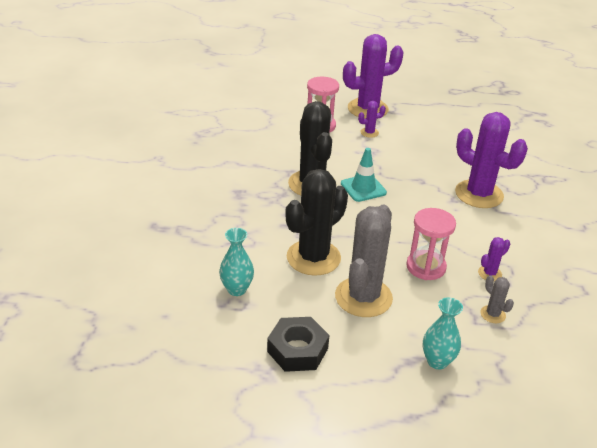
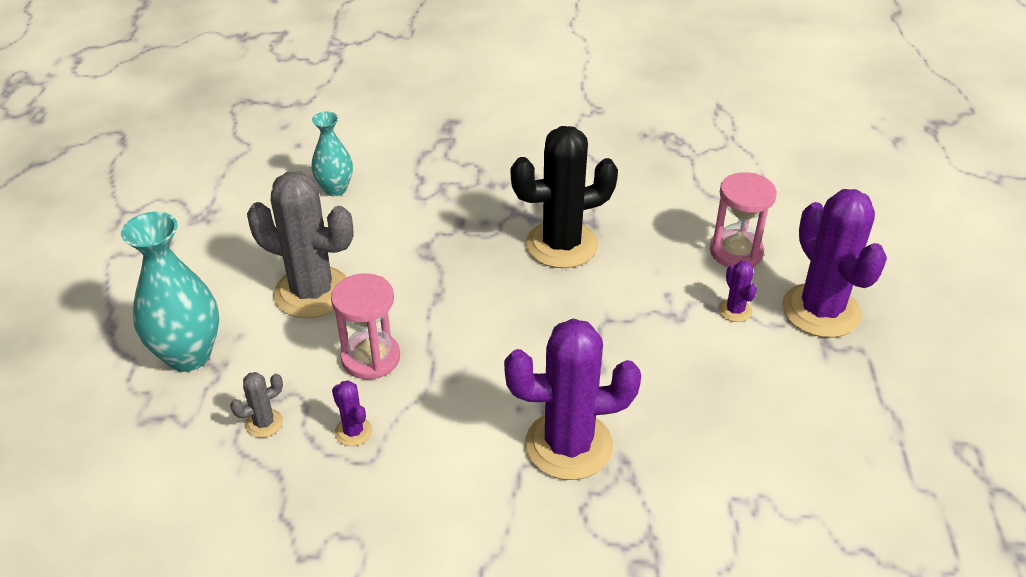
camera: 90 degrees right, 5 degrees up
black nut [267,317,329,372] -> none
black cactus [285,169,348,276] -> none
turquoise traffic cone [341,148,387,202] -> none
turquoise vase [423,297,463,369] -> turquoise vase [121,212,219,372], size x1.65
purple cactus [455,112,528,208] -> purple cactus turned 45 degrees clockwise [504,319,641,480]

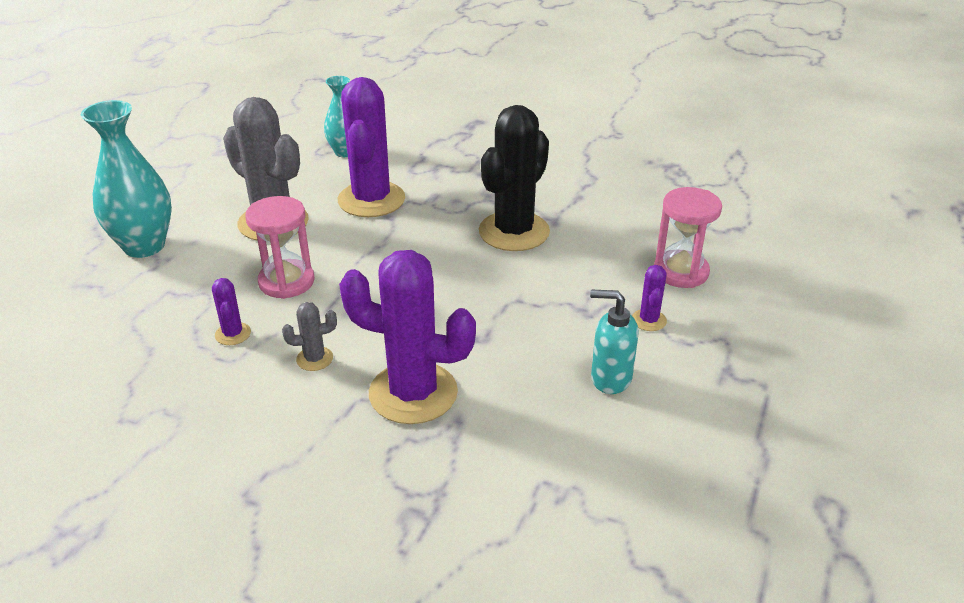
camera: 20 degrees right, 5 degrees down
grey cactus [230,372,283,438] -> grey cactus moved to [282,302,337,371]
black cactus [511,126,618,268] -> black cactus turned 60 degrees counterclockwise [479,105,550,251]
purple cactus [782,189,887,338] -> purple cactus moved to [338,77,405,217]
none -> turquoise soap dispenser [590,290,639,394]

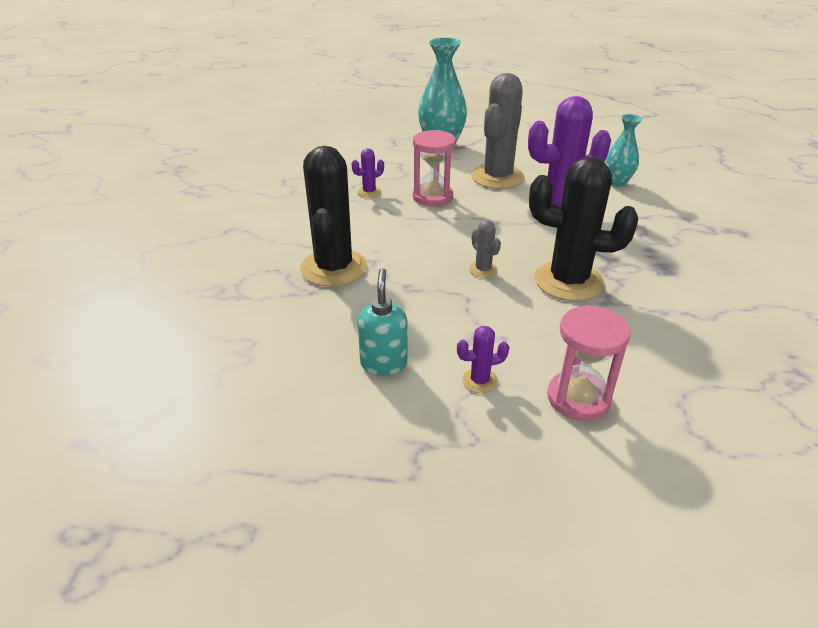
camera: 75 degrees right, 0 degrees up
grey cactus [282,302,337,371] -> grey cactus moved to [469,221,501,278]
purple cactus [339,250,476,424] -> black cactus [300,146,367,287]

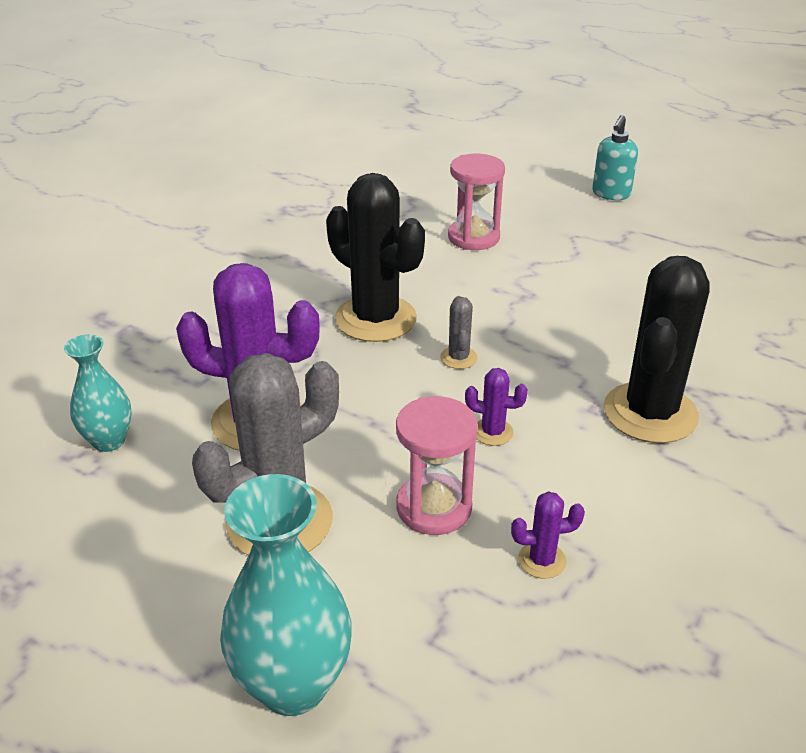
camera: 155 degrees left, 0 degrees up
turquoise soap dispenser [357,268,408,376] -> turquoise soap dispenser moved to [592,115,638,200]
purple cactus [457,326,509,393] -> purple cactus moved to [465,368,528,446]

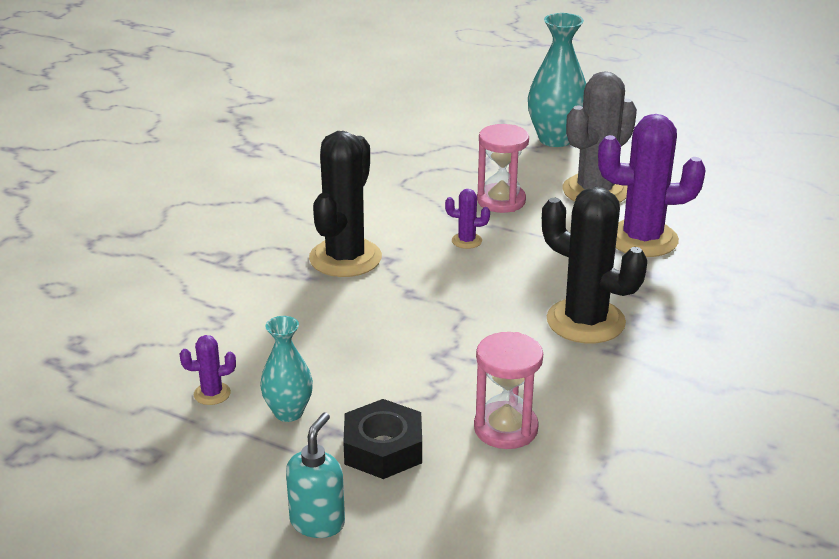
camera: 175 degrees right, 5 degrees down
turquoise vase [64,334,132,452] -> turquoise vase moved to [260,316,313,422]
grey cactus [440,296,478,369] -> none
purple cactus [511,492,585,579] -> purple cactus moved to [180,335,236,405]
none -> black nut [343,399,422,479]

